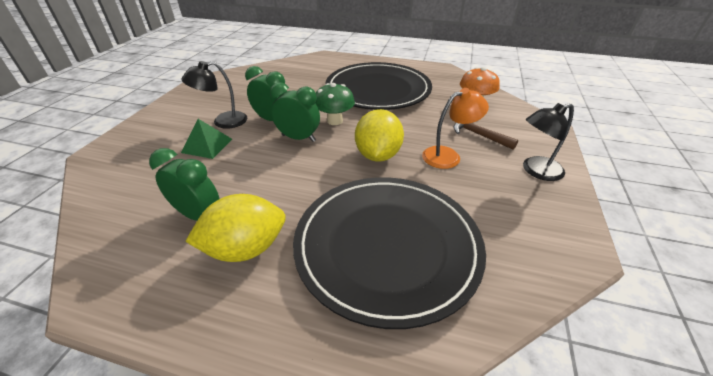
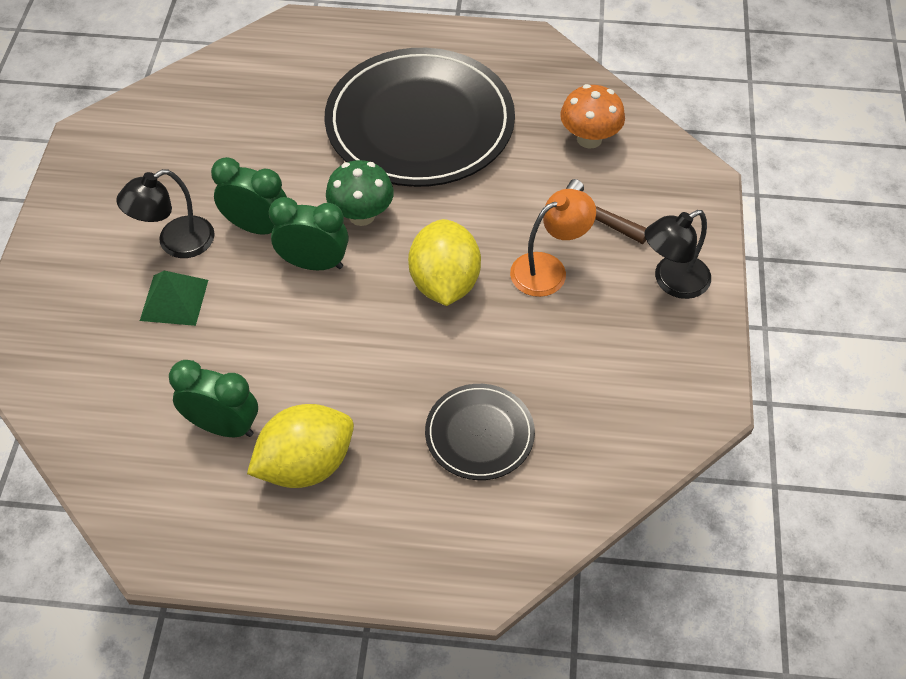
camera: 10 degrees left, 15 degrees up
black plate [293,177,486,329] -> black plate [425,384,535,480], size x0.48

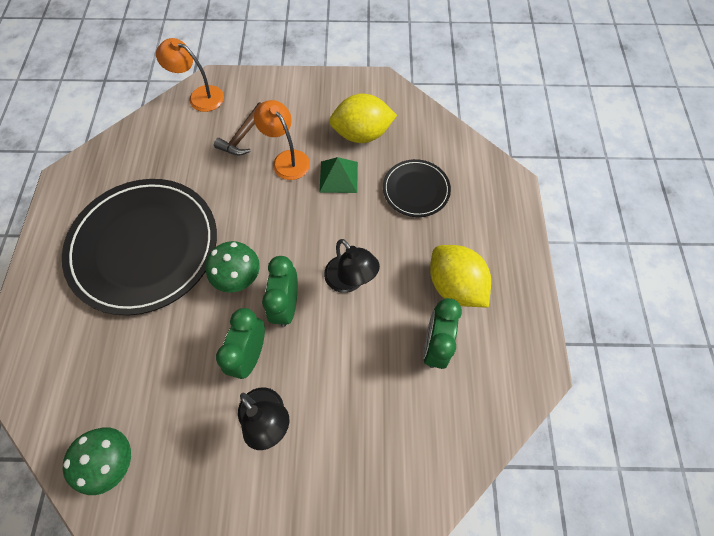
camera: 95 degrees left, 10 degrees up
green pyramid [140,271,208,326] -> green pyramid moved to [319,157,358,193]
yellow lemon [408,219,481,306] -> yellow lemon moved to [329,94,397,143]
orange mushroom [560,84,625,149] -> none
black lamp [644,210,711,299] -> black lamp moved to [324,239,380,293]
none -> green mushroom [63,427,131,495]
none -> orange lamp [156,38,224,112]

